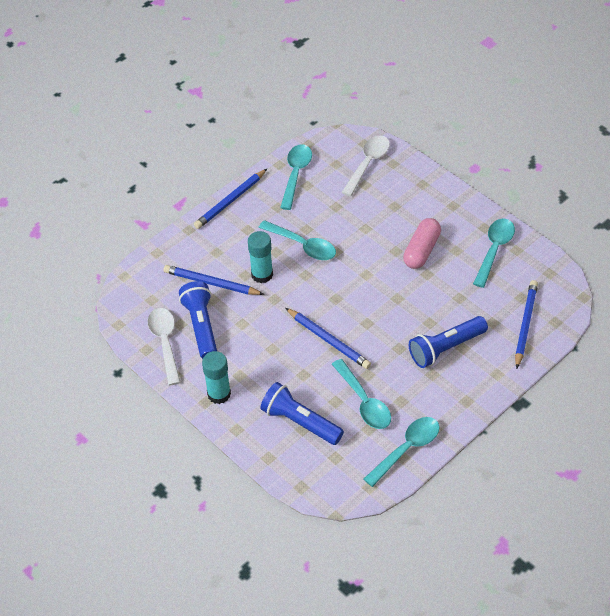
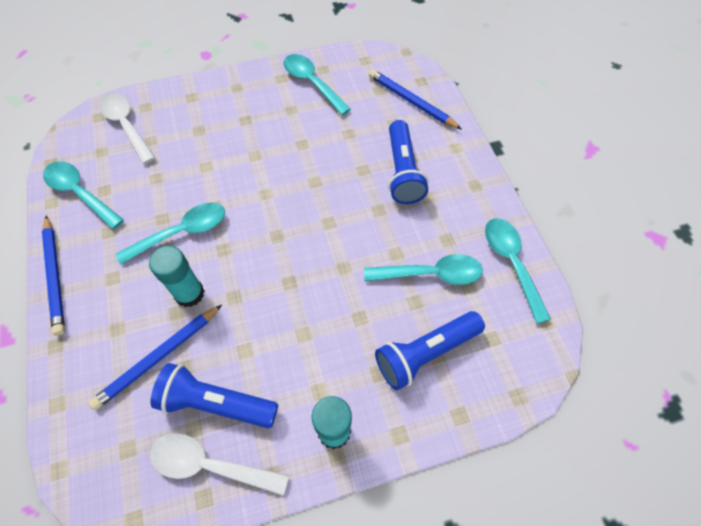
camera: 65 degrees left, 10 degrees up
blue pencil [286,308,371,369] -> none
pink capsule [403,218,441,269] -> none

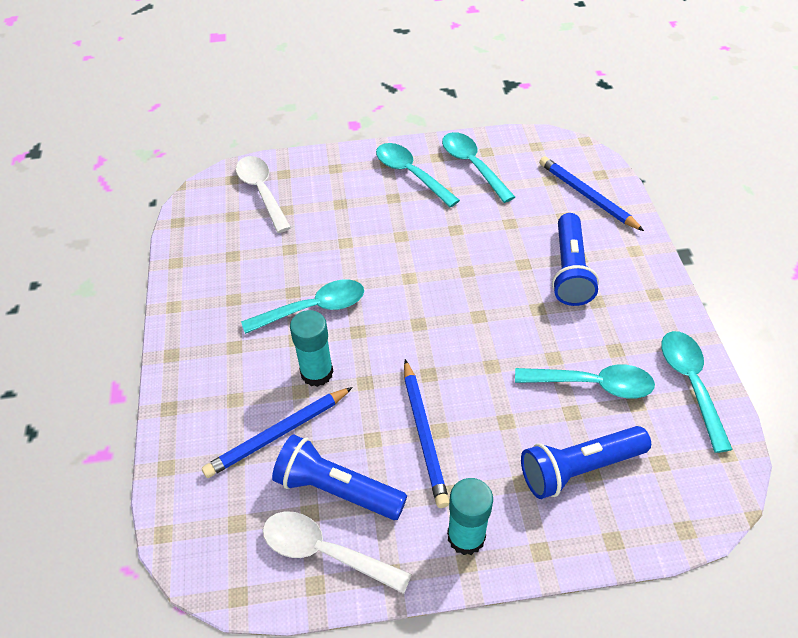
camera: 10 degrees right, 10 degrees down
blue pencil [42,215,65,336] -> blue pencil moved to [404,359,449,508]
turquoise spoon [43,161,124,229] -> turquoise spoon moved to [376,143,460,208]

